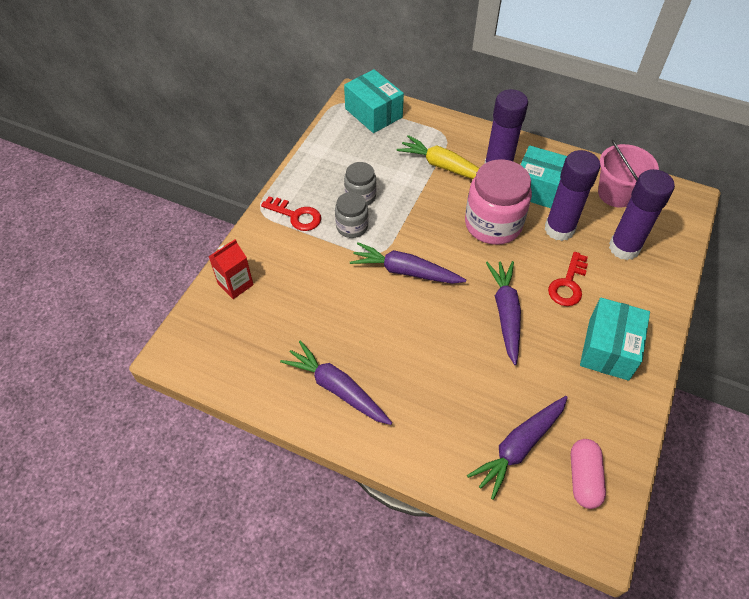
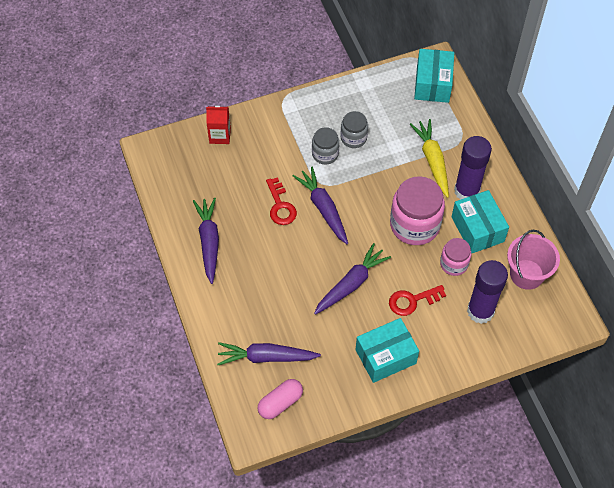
camera: 45 degrees right, 5 degrees up
red key [261,196,321,231] -> red key moved to [266,177,297,225]
purple glue stick [545,150,600,241] -> pink jar [440,238,471,276]

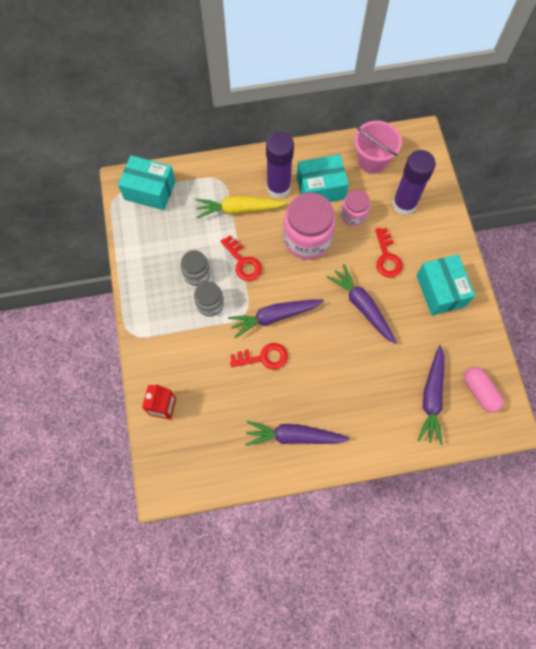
camera: 80 degrees left, 10 degrees up
none -> red key [220,235,262,281]

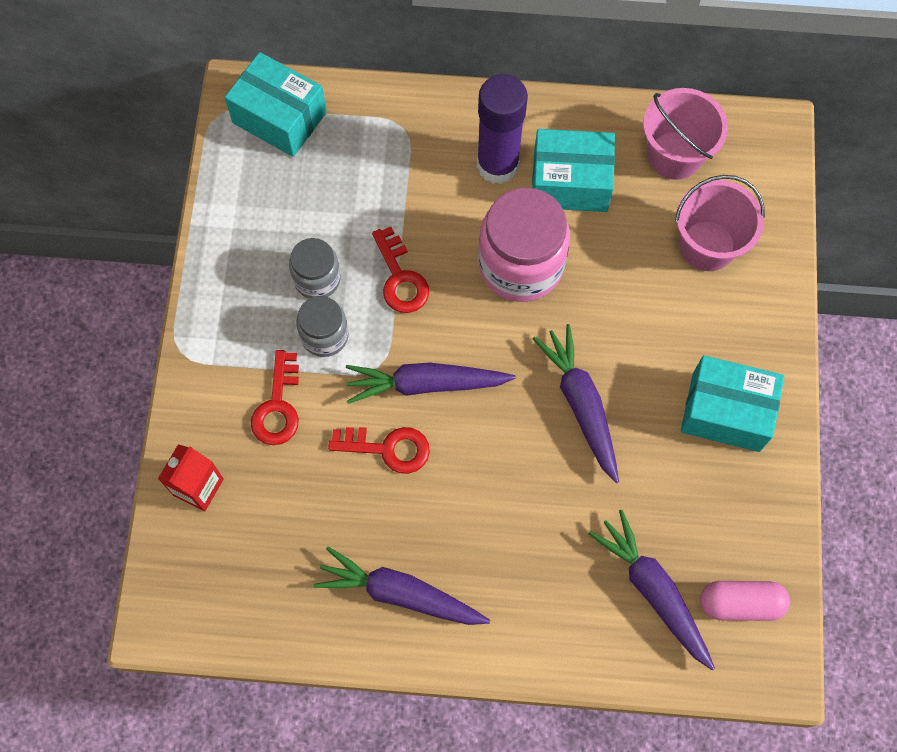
camera: 15 degrees right, 0 degrees up
yellow carrot [195,196,287,218] -> none
pink jar [341,190,370,226] -> none
red key [375,228,403,277] -> red key moved to [251,350,299,445]
purple glue stick [392,150,436,215] -> pink bucket [675,175,765,271]
turquoise box [416,254,475,315] -> turquoise box turned 75 degrees counterclockwise [681,355,784,452]
purple carrot [417,345,444,445] -> purple carrot turned 120 degrees clockwise [588,510,715,670]
pink capsule [464,367,504,413] -> pink capsule turned 75 degrees counterclockwise [700,581,790,621]

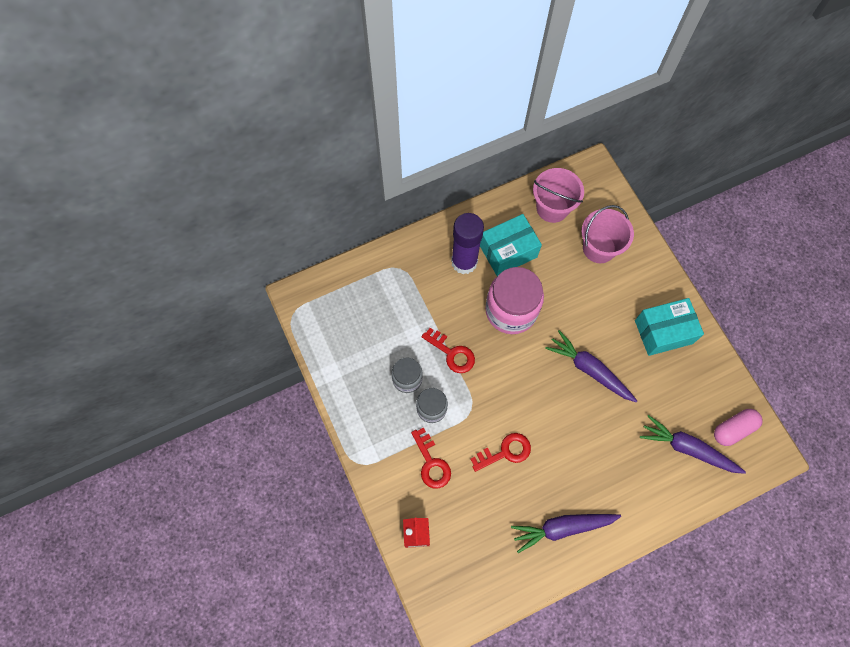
camera: 30 degrees left, 0 degrees up
turquoise box [225,52,327,157] -> none
purple carrot [346,363,516,404] -> none

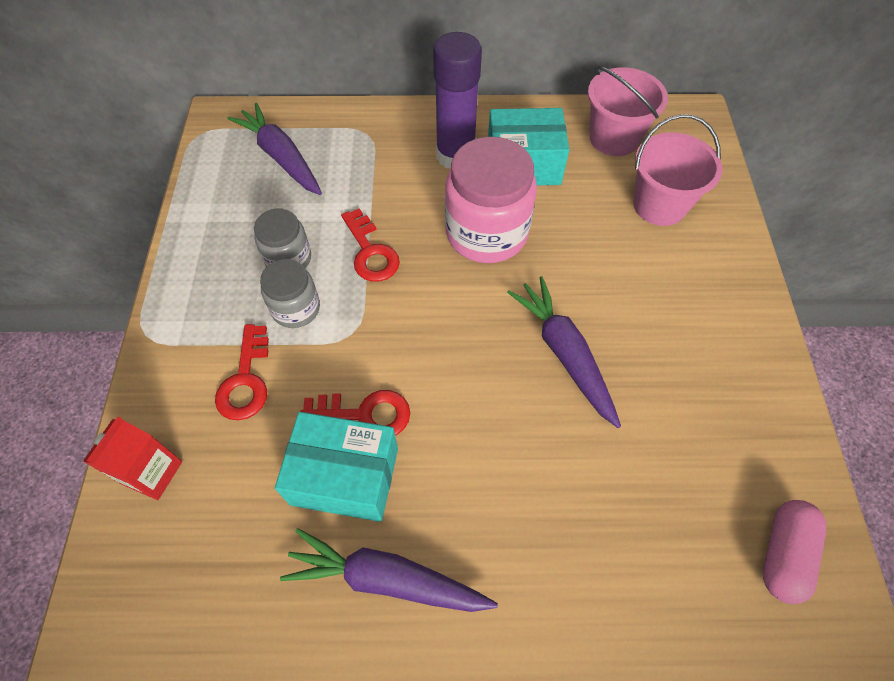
camera: 25 degrees right, 10 degrees down
turquoise box [635,298,704,356] -> turquoise box moved to [275,412,398,522]
purple carrot [640,415,746,474] -> purple carrot moved to [227,103,322,195]
pink capsule [714,409,762,446] -> pink capsule turned 60 degrees counterclockwise [763,500,826,604]

